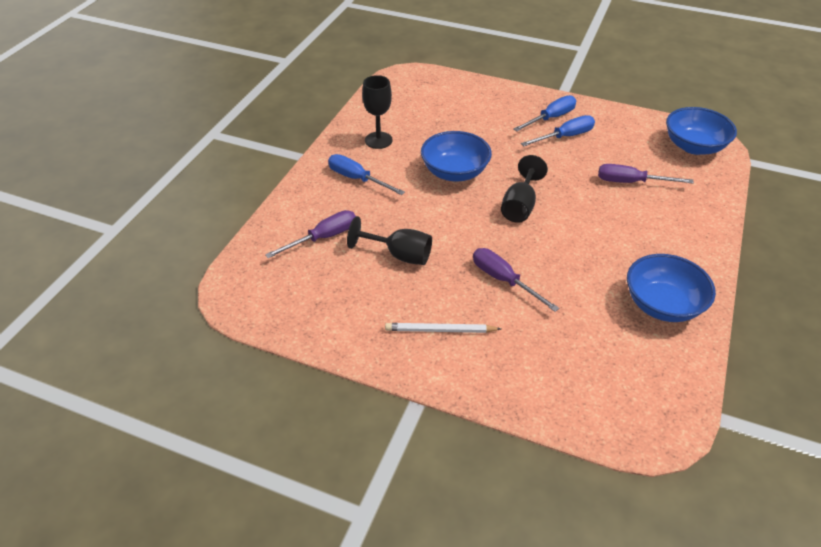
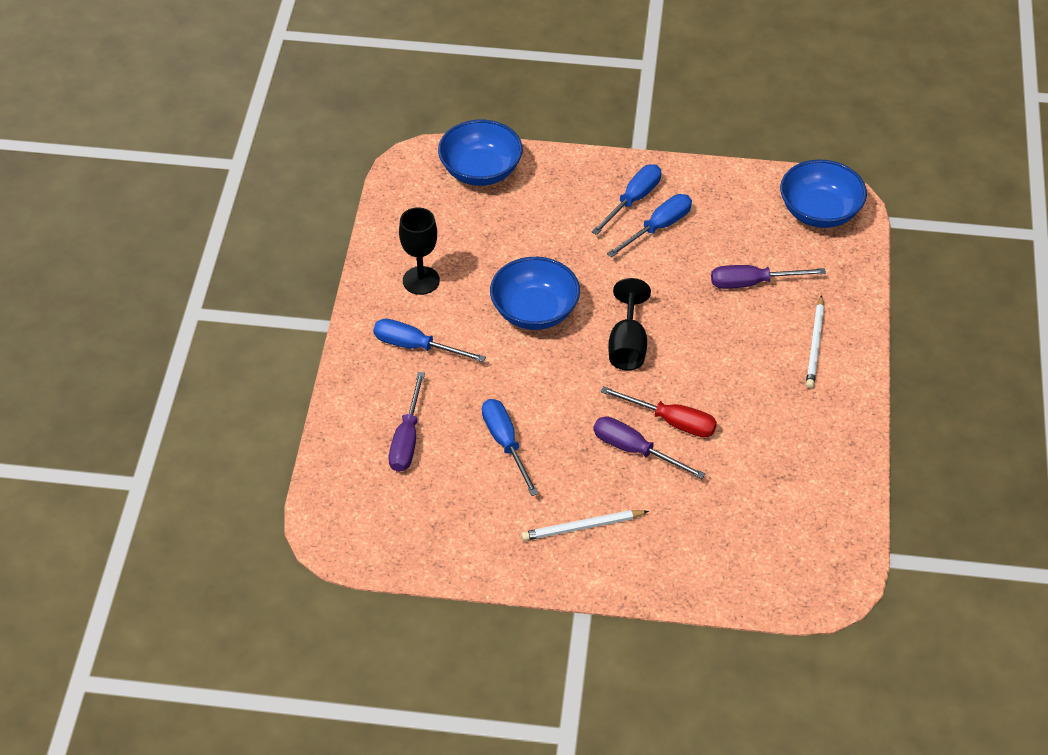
camera: 15 degrees left, 5 degrees up
purple screwdriver [265,210,356,258] -> purple screwdriver turned 150 degrees clockwise [389,372,425,472]
black goblet [347,216,432,265] -> blue screwdriver [482,399,539,496]
blue bowl [627,254,716,322] -> blue bowl moved to [438,119,523,186]
none -> red screwdriver [601,386,717,437]
none -> white pencil [806,295,824,388]

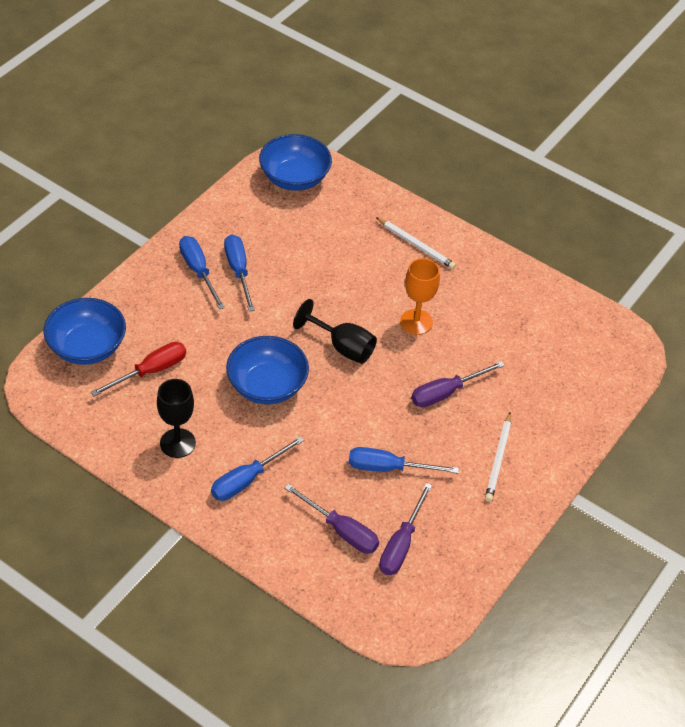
camera: 65 degrees left, 0 degrees up
red screwdriver [601,386,717,437] -> red screwdriver moved to [91,342,186,397]
purple screwdriver [711,265,826,289] -> purple screwdriver moved to [379,483,432,575]
none -> orange goblet [400,258,440,335]

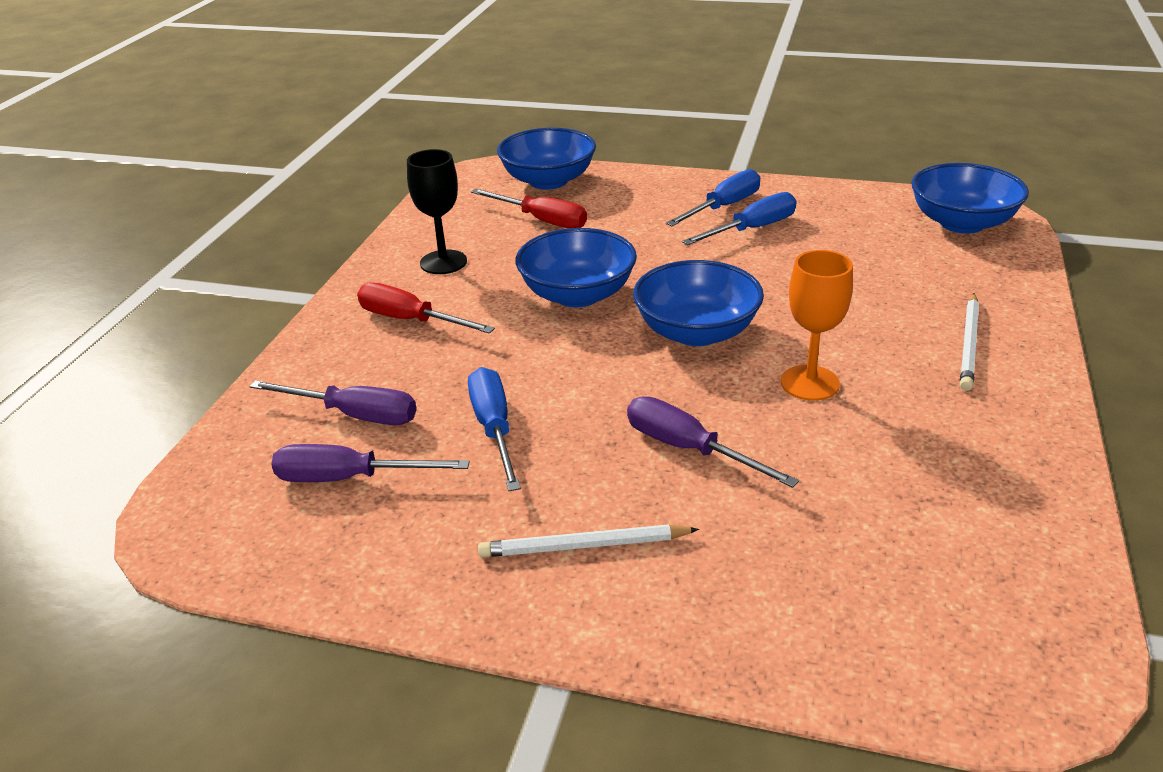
camera: 75 degrees right, 15 degrees down
blue screwdriver [211,436,304,501] -> red screwdriver [357,283,495,334]
purple screwdriver [284,484,379,554] -> purple screwdriver turned 90 degrees counterclockwise [249,380,417,425]
black goblet [293,299,377,364] -> blue bowl [633,260,764,346]

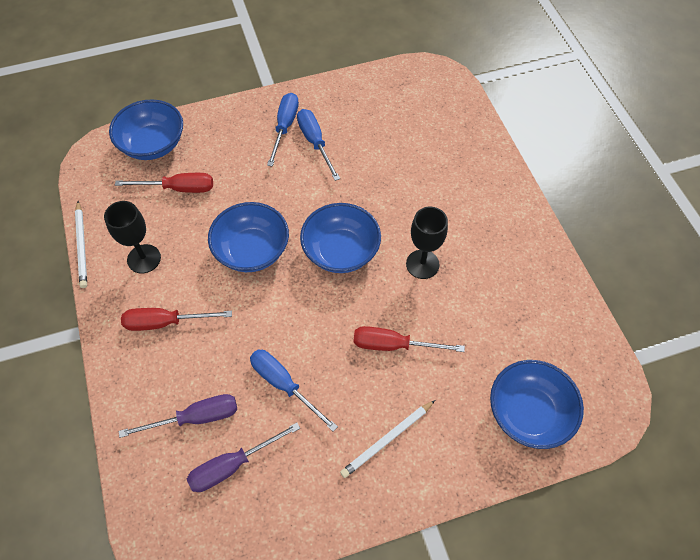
camera: 35 degrees left, 25 degrees up
purple screwdriver [627,396,799,488] -> red screwdriver [354,326,465,352]
blue screwdriver [682,192,797,245] -> blue screwdriver turned 45 degrees counterclockwise [297,109,340,181]
orange goblet [781,250,853,401] -> black goblet [406,207,448,279]
blue bowl [911,163,1029,234] -> blue bowl moved to [490,360,584,449]
white pencil [960,293,979,391] -> white pencil moved to [75,201,87,288]

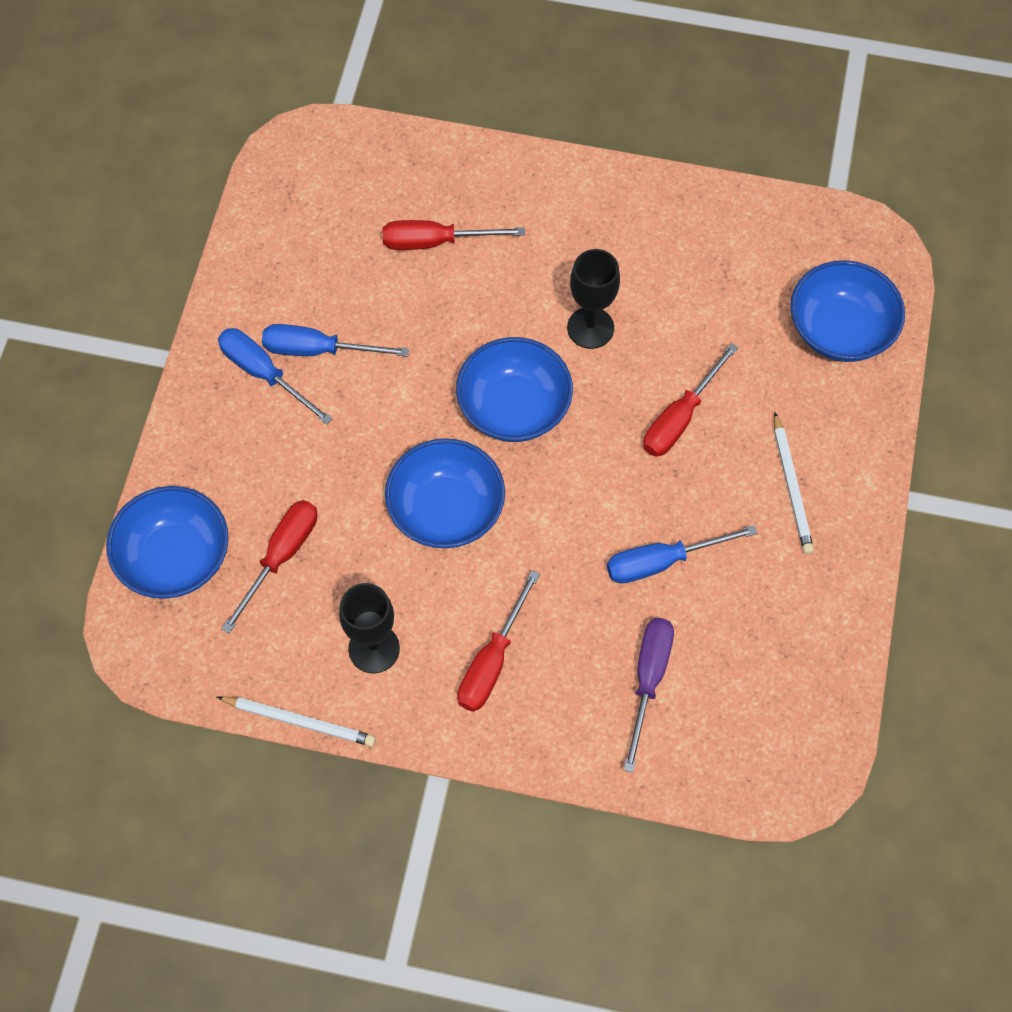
camera: 60 degrees left, 5 degrees up
purple screwdriver [187,423,300,492] -> none
none -> red screwdriver [383,220,525,250]

